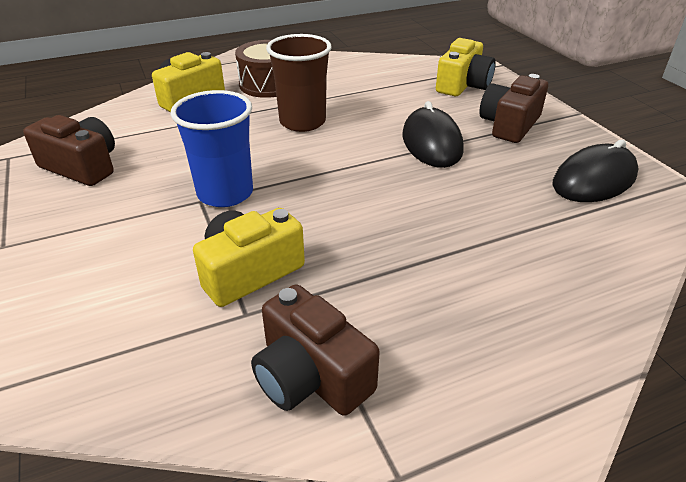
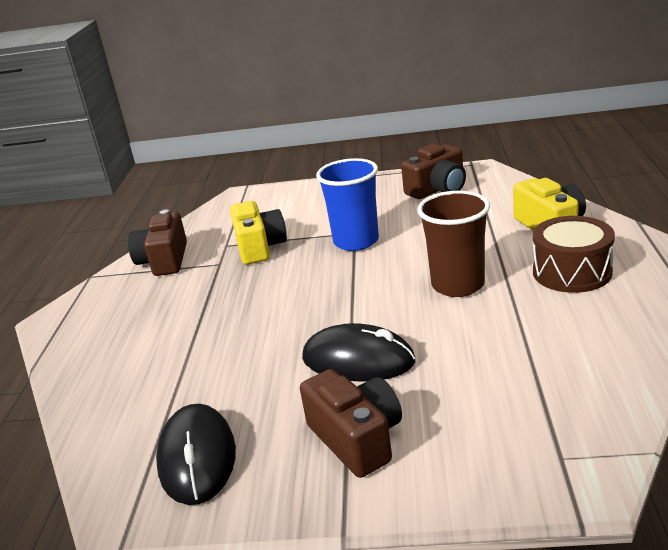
camera: 120 degrees right, 10 degrees down
brown camera [251,284,380,416] -> brown camera turned 75 degrees counterclockwise [128,209,187,276]
yellow camera [436,38,496,96] -> none

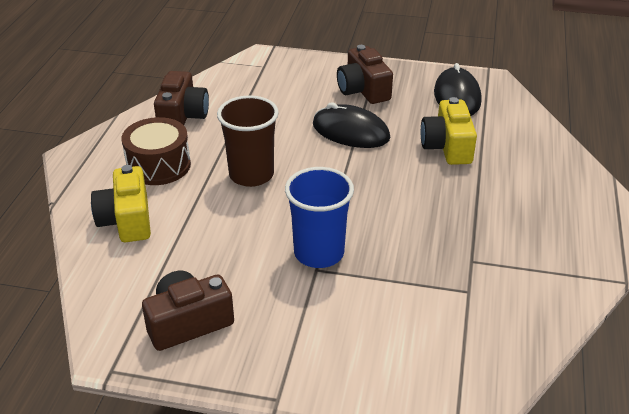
camera: 175 degrees left, 10 degrees up
brown camera [128,209,187,276] -> brown camera moved to [154,71,209,125]
yellow camera [230,201,287,265] -> yellow camera moved to [421,97,477,165]

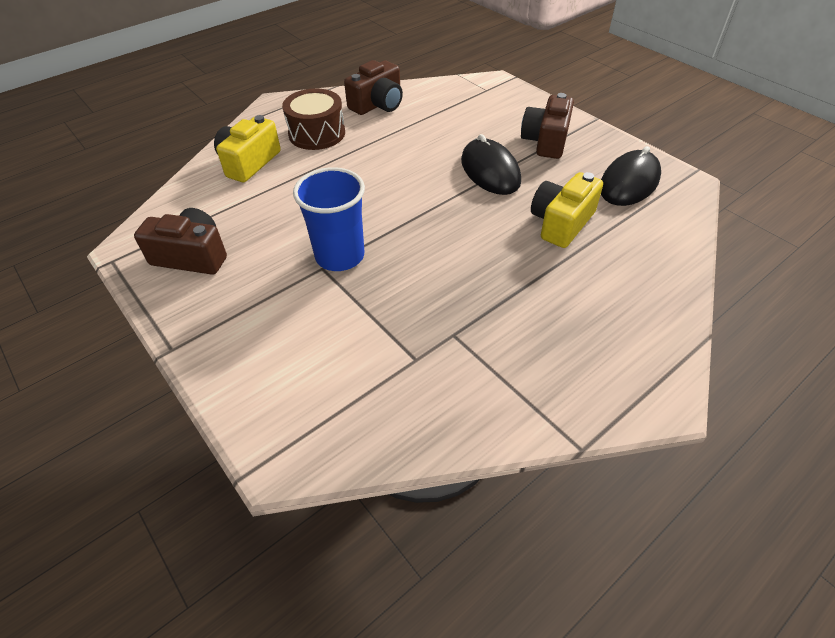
camera: 40 degrees right, 10 degrees up
brown cup [217,95,279,187] -> none

